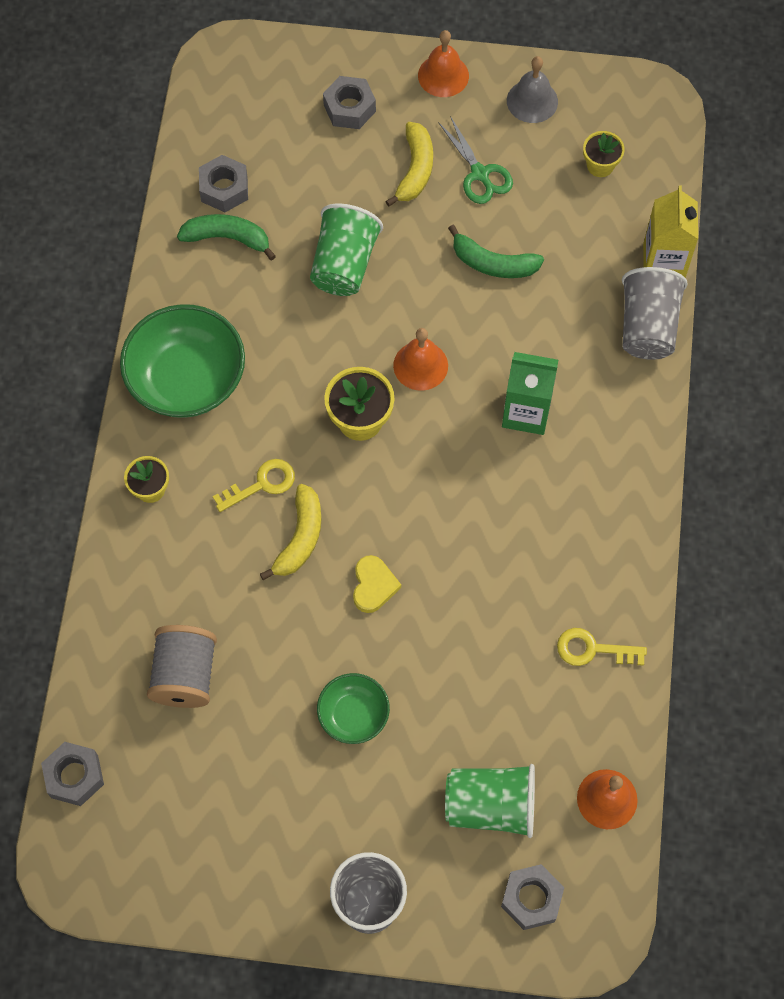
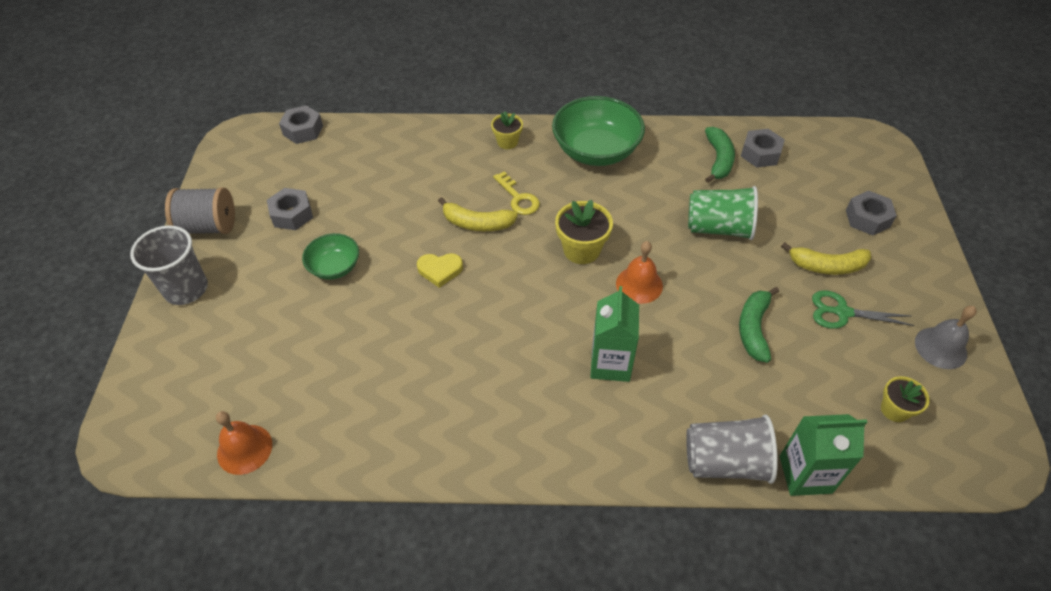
camera: 85 degrees right, 15 degrees down
grey spool [147,625,217,708] -> grey spool moved to [165,187,235,234]
orange bell [418,30,469,97] -> none
green scissors [438,116,513,204] -> green scissors turned 45 degrees clockwise [812,290,914,329]
green cup [445,764,535,838] -> none
grey nut [501,864,564,930] -> grey nut moved to [267,188,313,230]
yellow key [557,628,647,666] -> none
yellow carton [643,185,698,278] -> green carton [780,414,867,496]

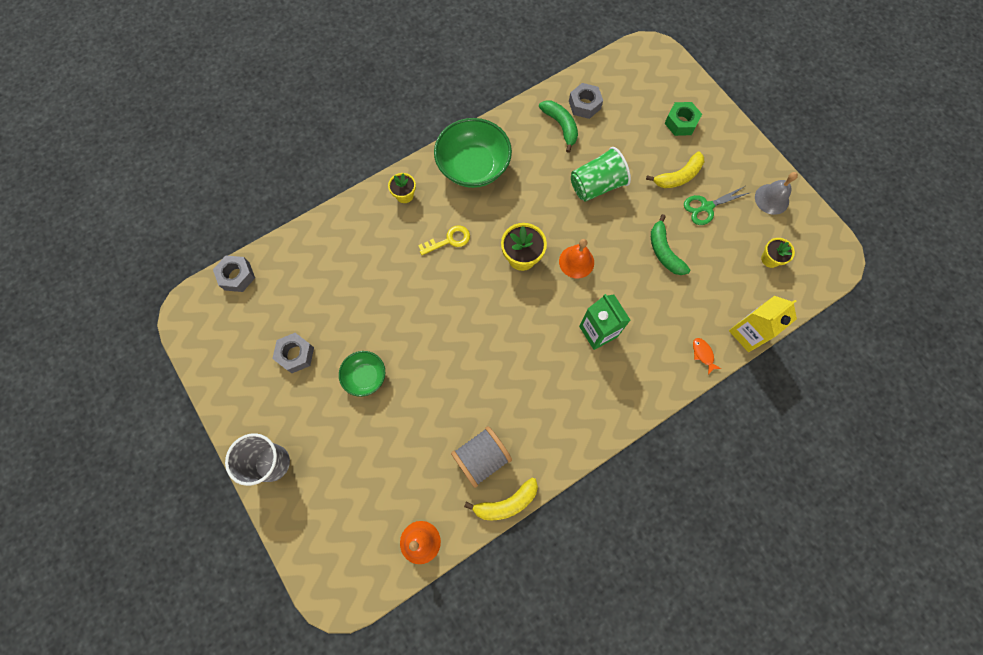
camera: 35 degrees left, 20 degrees up
grey spool [165,187,235,234] -> grey spool moved to [451,426,512,488]
yellow heart [417,253,463,288] -> none
yellow banana [438,197,518,231] -> yellow banana moved to [464,478,538,521]
yellow key [493,171,540,215] -> yellow key turned 45 degrees counterclockwise [418,225,470,255]
grey cup [686,415,778,484] -> orange fish [693,338,722,375]
green carton [780,414,867,496] -> yellow carton [729,296,797,352]
grey nut [846,191,897,235] -> green nut [664,102,702,136]

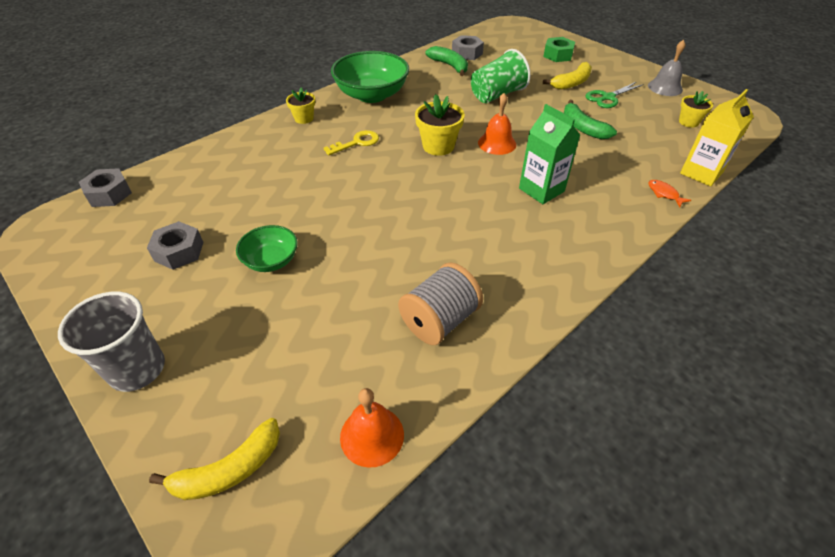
camera: 10 degrees left, 25 degrees down
yellow banana [464,478,538,521] -> yellow banana moved to [149,418,280,500]

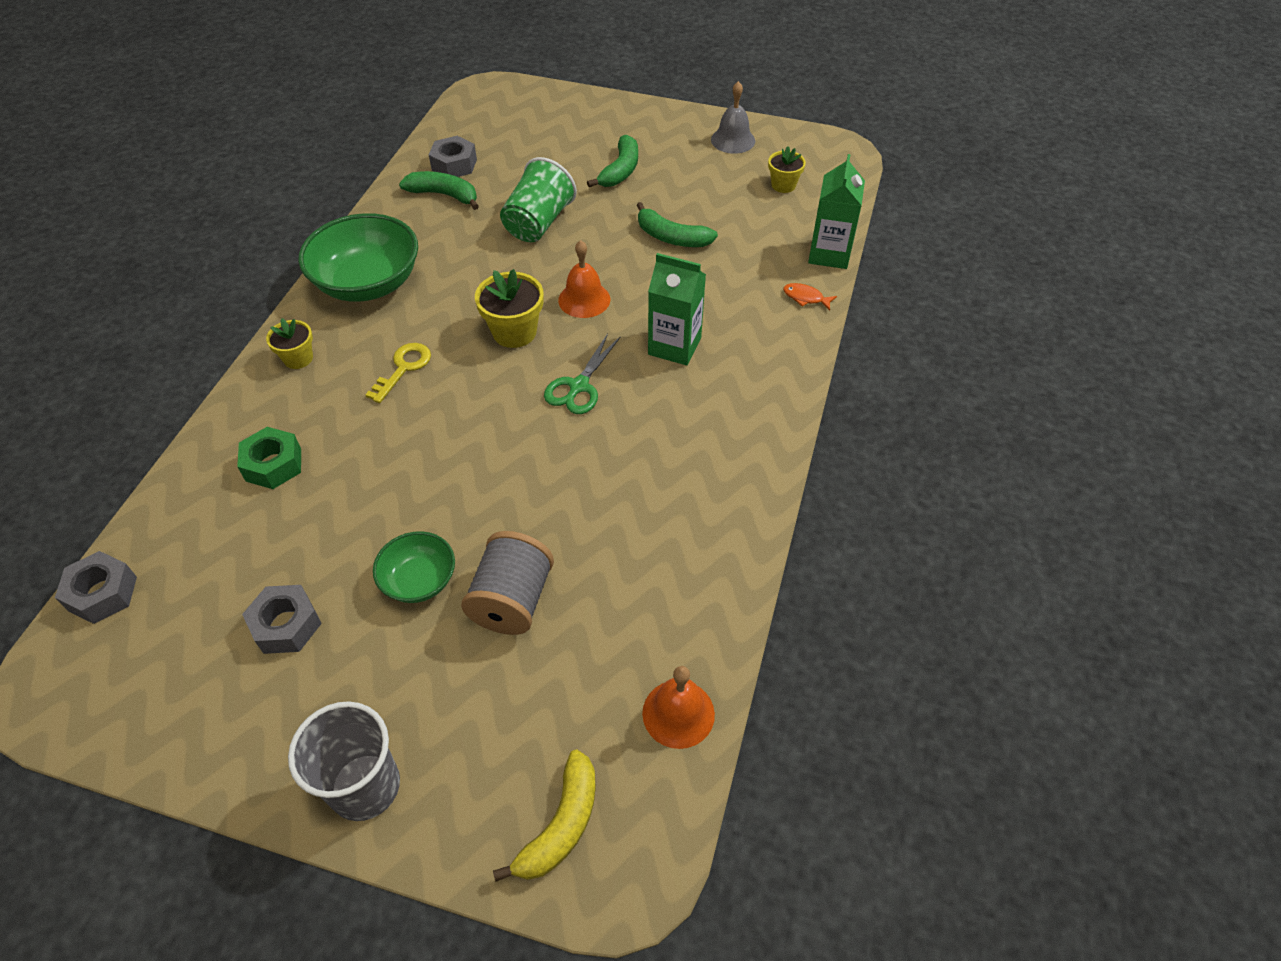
camera: 30 degrees left, 5 degrees up
grey spool [398,262,483,345] -> grey spool moved to [461,531,554,635]
green nut [543,37,575,62] -> green nut moved to [237,427,301,489]
yellow banana [543,62,592,90] -> green banana [587,135,638,187]
green scissors [586,82,644,108] -> green scissors moved to [544,333,621,414]
yellow carton [680,89,754,186] -> green carton [808,154,865,269]

